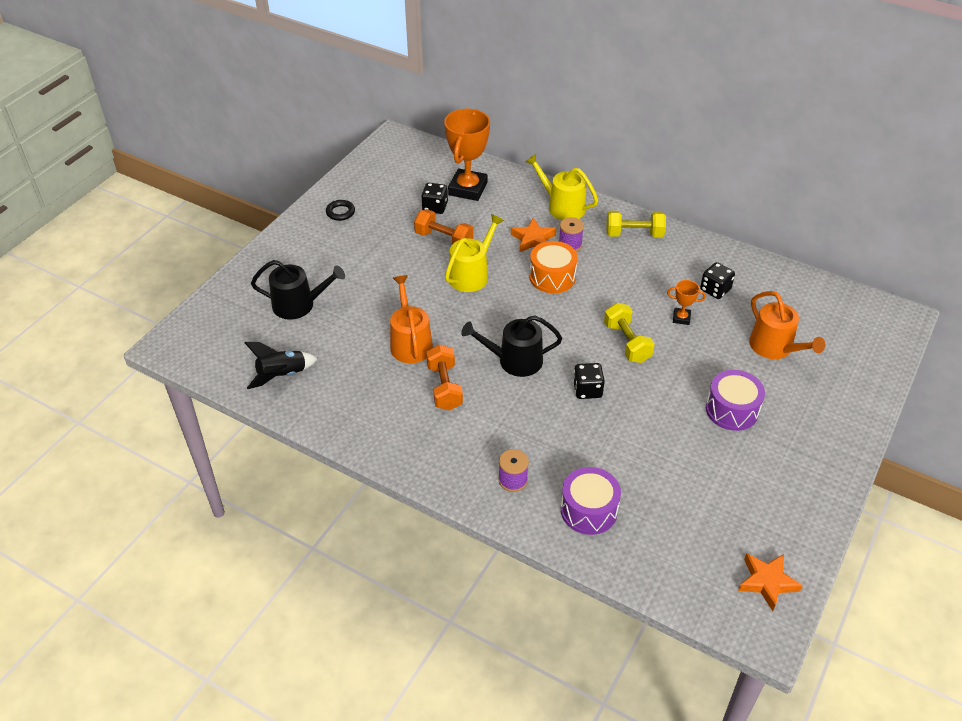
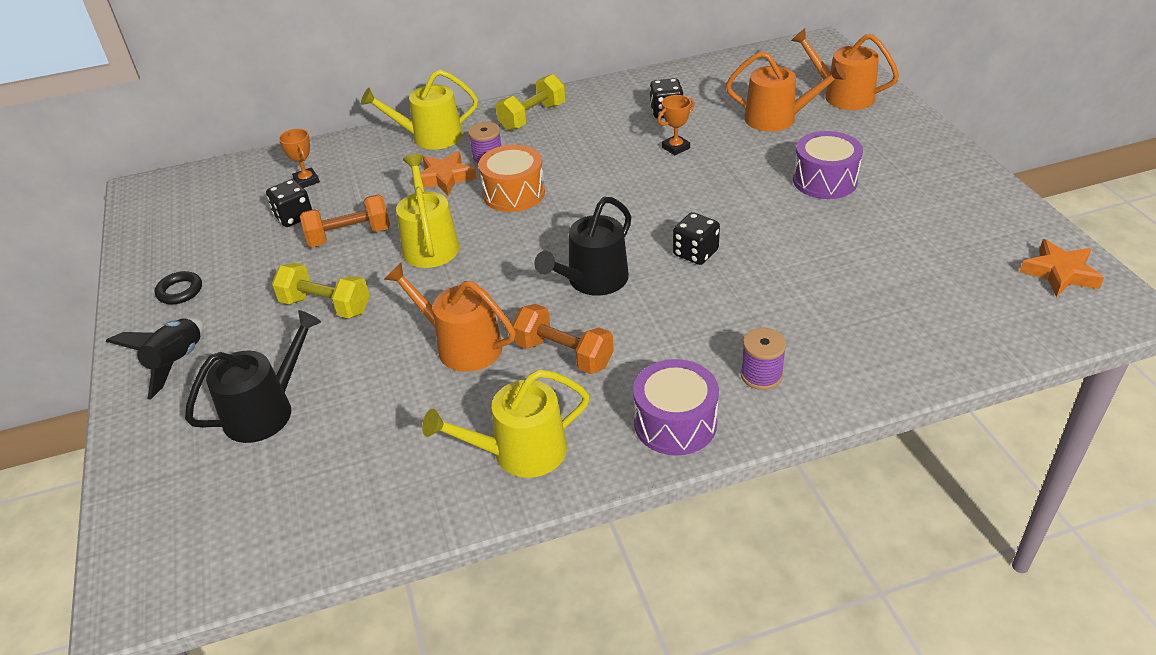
camera: 45 degrees left, 5 degrees down
black rocket [244,342,318,389] -> black rocket moved to [106,318,204,400]
orange trophy [444,109,490,201] -> orange trophy [279,129,320,188], size x0.46
purple drum [561,467,621,535] -> purple drum moved to [633,359,719,456]
yellow dumbbell [604,303,655,363] -> yellow dumbbell moved to [272,263,370,318]
none -> yellow watering can [422,370,590,478]
none -> orange watering can [791,28,899,110]

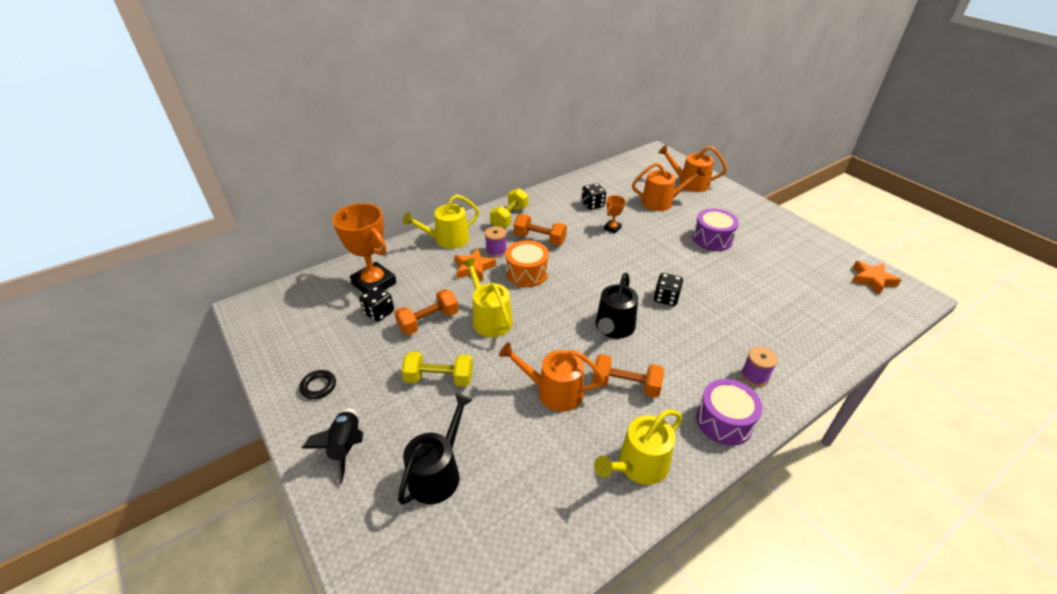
camera: 20 degrees left, 0 degrees up
orange trophy [279,129,320,188] -> orange trophy [332,203,397,293], size x2.17
none -> orange dumbbell [514,214,567,246]

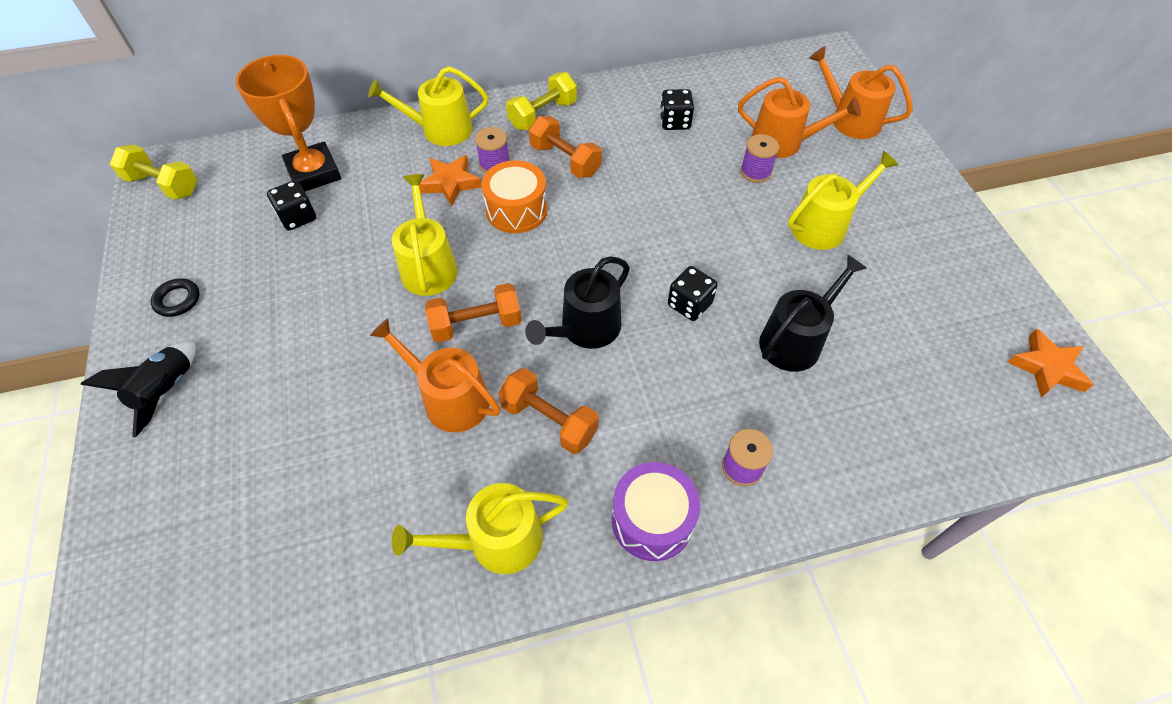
camera: 20 degrees right, 15 degrees up
orange dumbbell [394,289,459,335] -> orange dumbbell moved to [425,283,522,342]
black watering can [398,394,472,505] -> black watering can moved to [759,255,867,372]
yellow dumbbell [402,351,473,387] -> yellow dumbbell moved to [110,144,197,200]
orange trophy [604,195,625,233] -> none
purple drum [693,208,739,251] -> yellow watering can [788,151,898,250]
none -> purple spool [740,134,779,183]

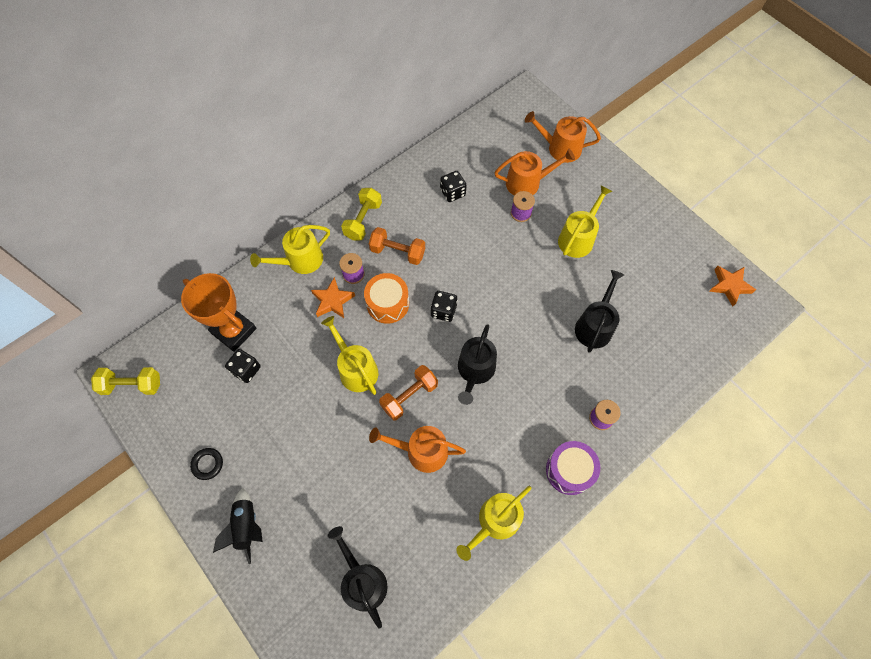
camera: 25 degrees left, 10 degrees up
orange dumbbell [498,368,599,454] -> none
black dice [668,266,717,321] -> black dice moved to [431,291,457,322]
none -> black watering can [328,526,388,628]

